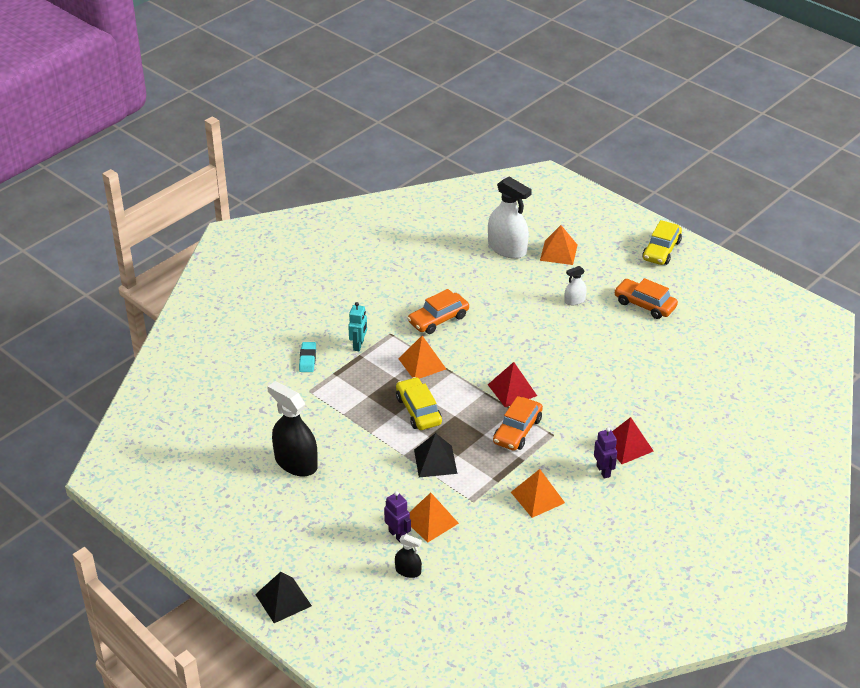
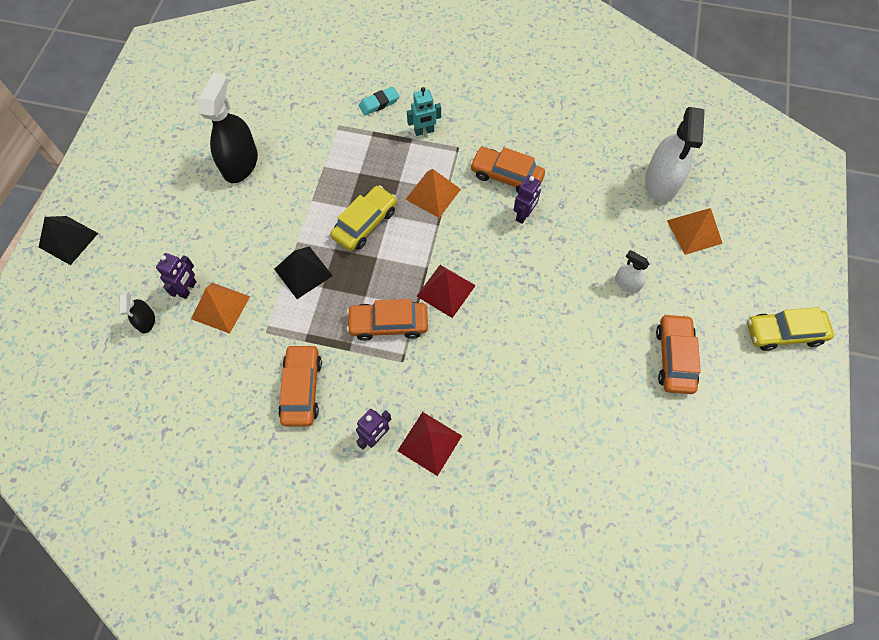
camera: 60 degrees right, 25 degrees up
orange pyramid [511,469,565,518] -> orange car [278,344,322,426]
none -> purple robot [514,175,541,224]

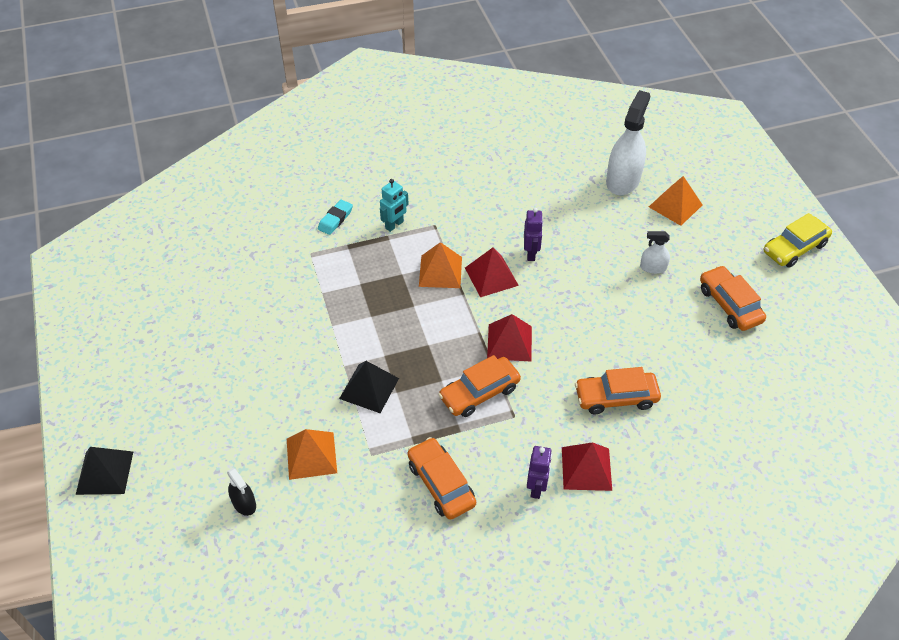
camera: 30 degrees left, 15 degrees down
purple robot [156,253,197,299] -> none
black spray bottle [199,73,258,183] -> none
yellow car [330,185,397,251] -> none
orange car [470,147,545,193] -> orange car moved to [575,367,661,414]
white spray bottle [645,107,705,203] -> white spray bottle turned 135 degrees counterclockwise [606,90,650,195]
none -> red pyramid [465,248,519,297]

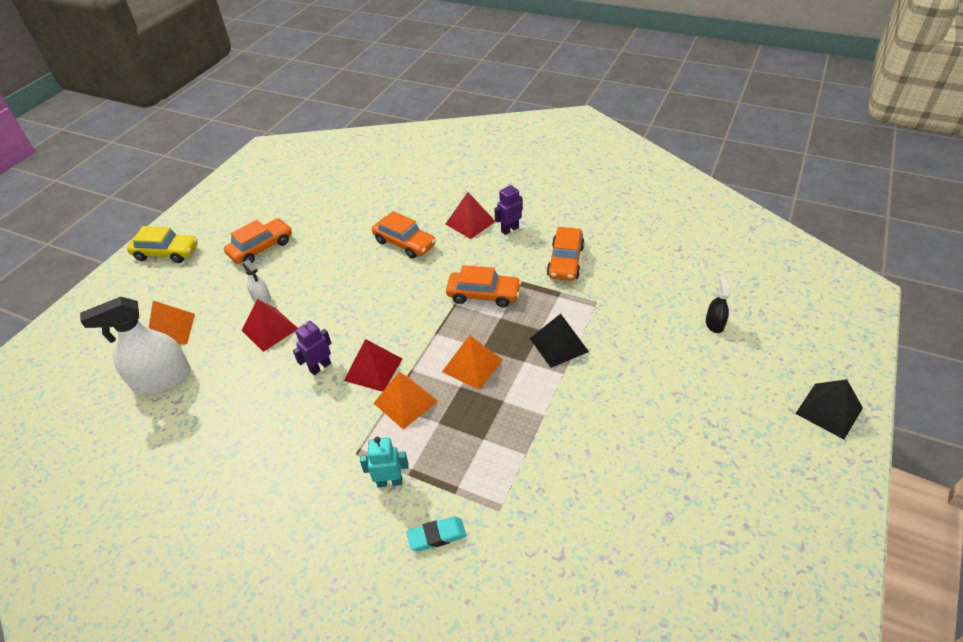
camera: 135 degrees left, 5 degrees down
orange pyramid [287,429,337,480] -> orange pyramid moved to [442,335,503,390]
red pyramid [487,314,532,361] -> red pyramid moved to [242,299,297,352]
orange car [700,265,766,331] -> orange car turned 150 degrees counterclockwise [224,218,292,264]

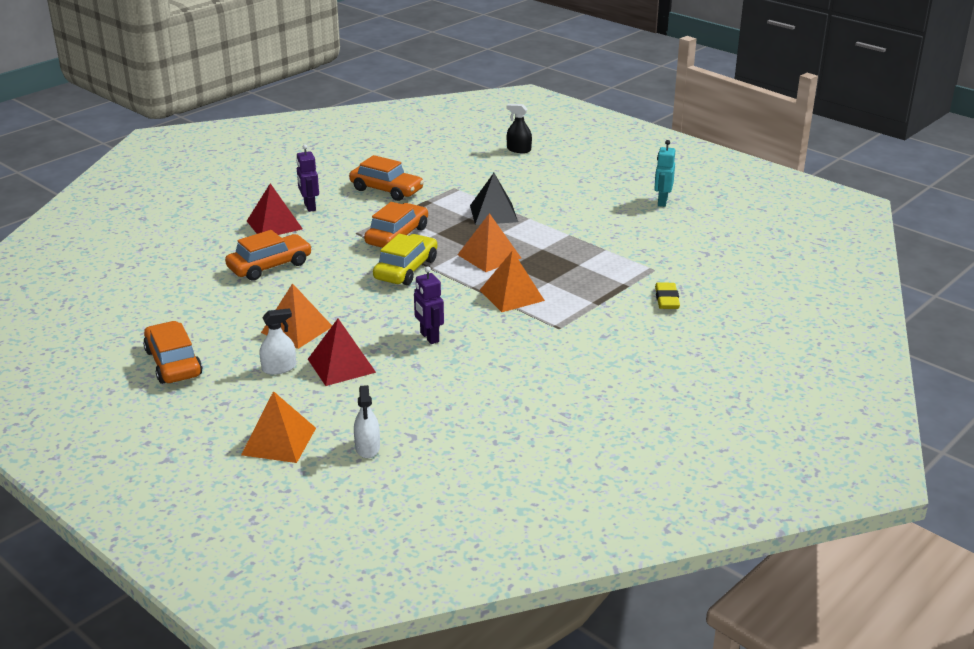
camera: 75 degrees left, 15 degrees down
white spray bottle [80,297,191,395] -> white spray bottle [354,385,380,458], size x0.49
yellow car [127,226,198,263] -> yellow car moved to [373,234,437,285]
red pyramid [344,339,402,392] -> none
turquoise robot [360,437,408,488] -> turquoise robot moved to [654,140,675,207]
turquoise eraser [406,517,466,551] -> yellow eraser [655,283,680,309]
black pyramid [795,379,863,439] -> none
none -> orange pyramid [261,283,332,349]

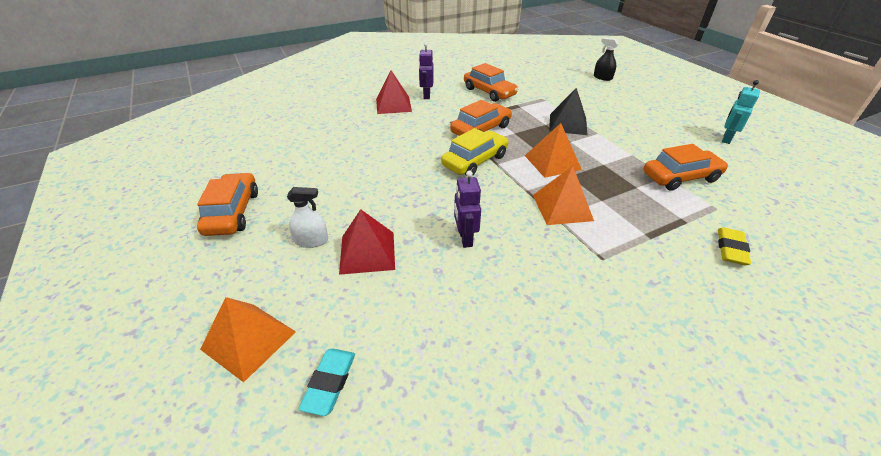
camera: 20 degrees right, 10 degrees up
orange car [225,230,312,281] -> orange car moved to [643,144,728,191]
orange pyramid [261,283,332,349] -> none
white spray bottle [354,385,380,458] -> turquoise eraser [299,349,355,416]

